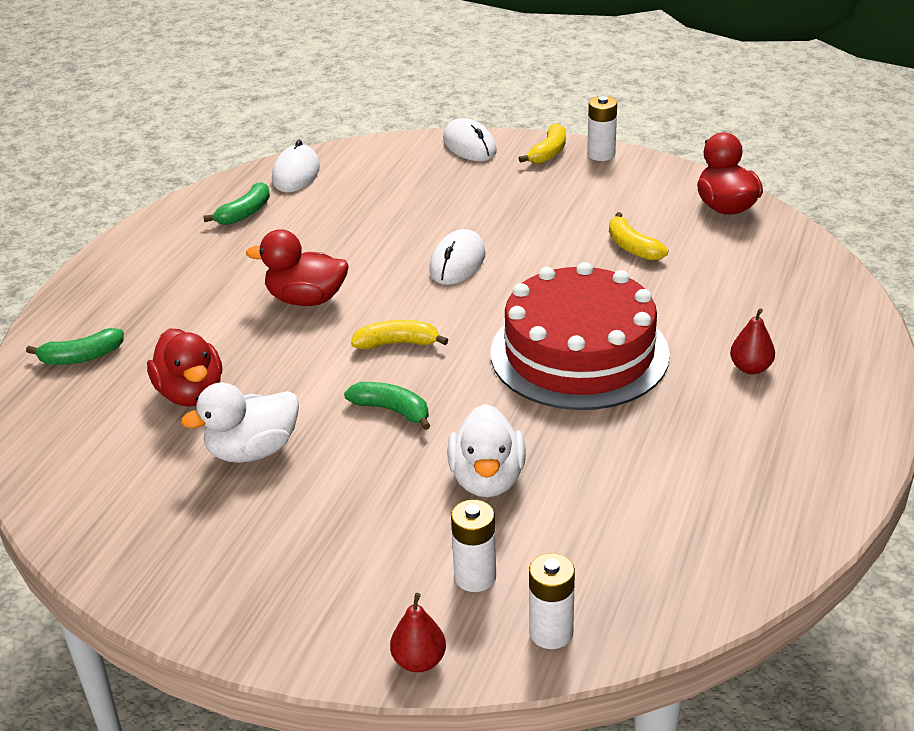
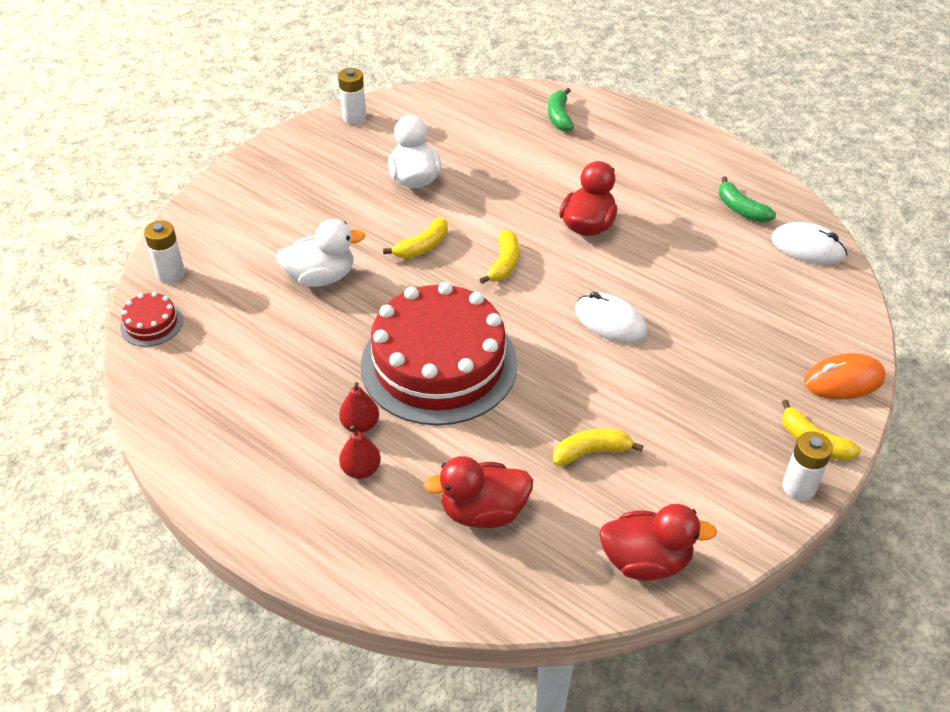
camera: 105 degrees right, 10 degrees up
red duck [147,328,222,407] -> red duck moved to [423,456,533,528]
green banana [344,382,430,430] -> yellow banana [383,217,448,259]
red pear [390,593,446,672] -> red pear moved to [339,382,379,433]
white mouse [443,118,497,161] -> orange mouse [804,353,886,400]
white duck [447,404,526,497] -> white duck turned 150 degrees clockwise [276,219,365,287]
white battery [451,500,496,592] -> white battery moved to [338,68,367,125]
none -> red cake [120,292,183,347]

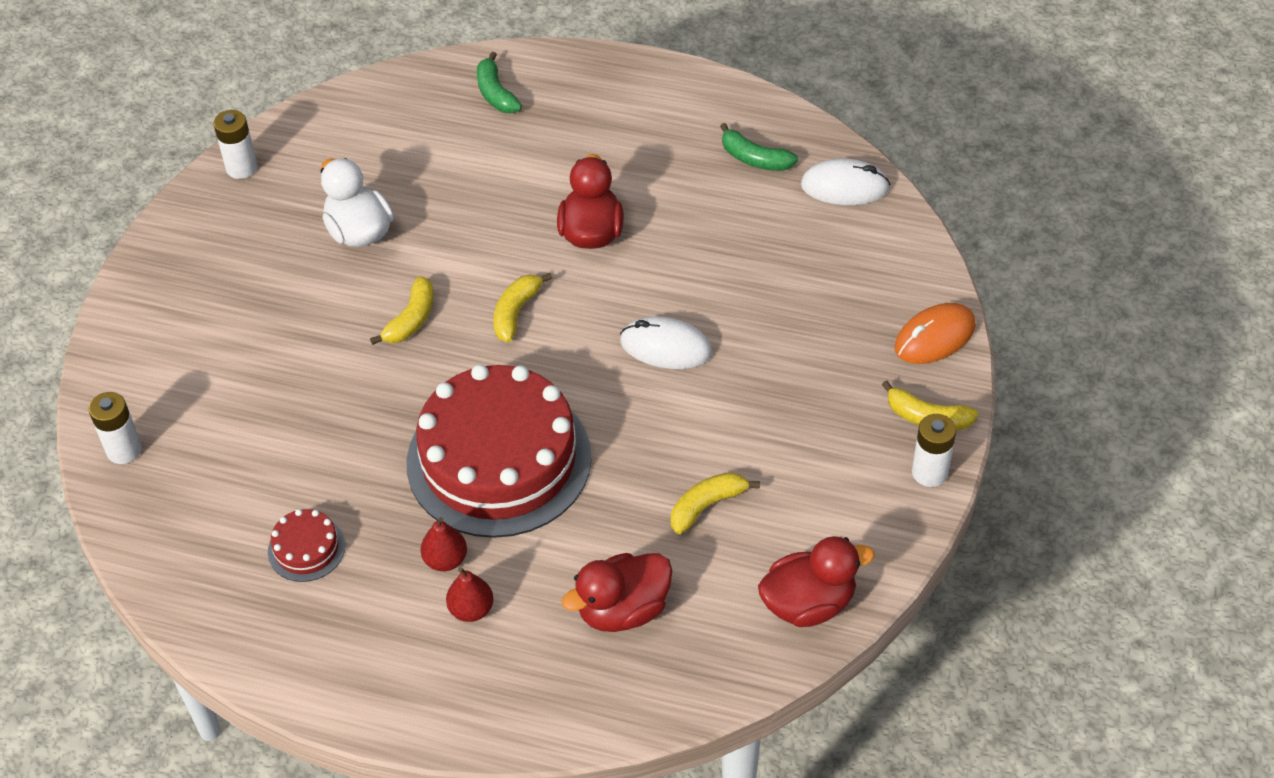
camera: 20 degrees left, 5 degrees up
red cake [120,292,183,347] -> red cake moved to [268,509,345,582]
white duck [276,219,365,287] -> none
yellow banana [479,230,519,284] -> yellow banana turned 150 degrees counterclockwise [494,273,552,343]

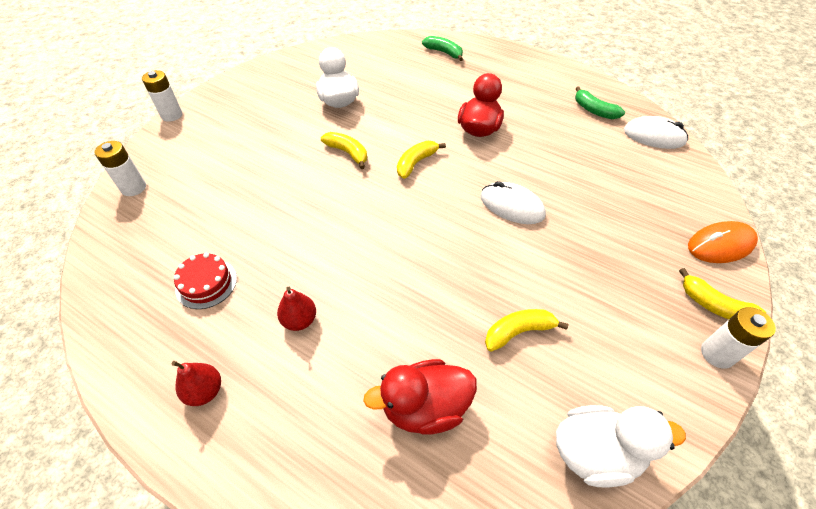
camera: 15 degrees right, 0 degrees up
white battery [213,110,258,179] -> white battery moved to [142,70,182,122]
yellow banana [370,276,434,345] -> yellow banana turned 90 degrees counterclockwise [321,132,367,169]
red cake [407,364,592,538] -> none
red pear [446,567,494,622] -> red pear moved to [172,361,221,406]
green banana [477,52,522,113] -> green banana turned 135 degrees clockwise [422,36,463,61]
red duck [758,536,875,627] -> white duck [556,405,686,488]

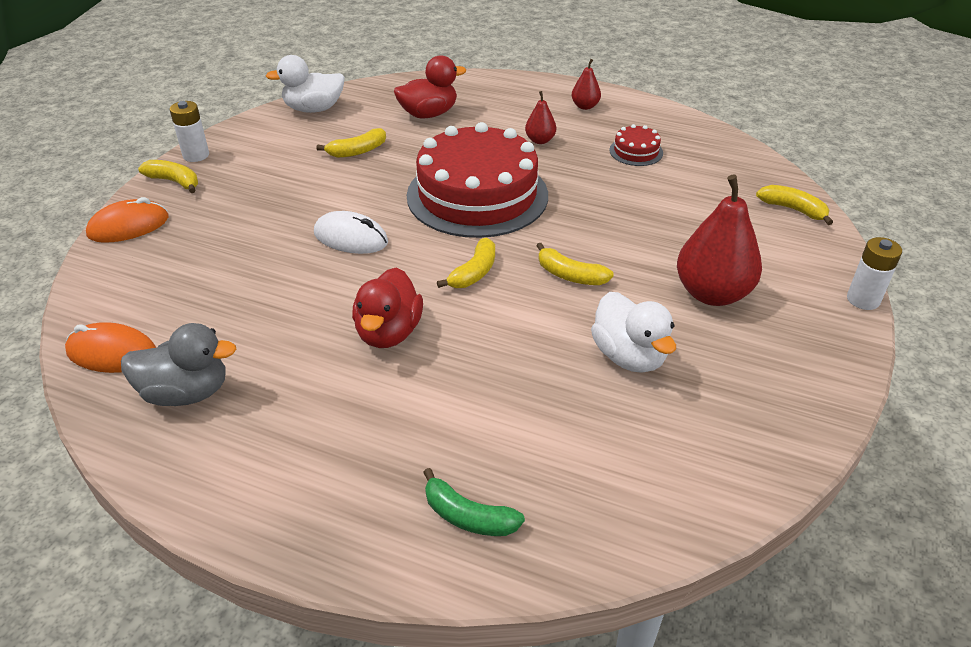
camera: 170 degrees right, 10 degrees down
white battery [94,141,146,196] -> yellow banana [756,185,833,225]
green banana [575,86,625,119] -> grey duck [121,323,237,406]
white mouse [624,116,688,149] -> orange mouse [65,322,156,373]
none -> red cake [407,122,548,238]
none -> red pear [677,174,762,306]

